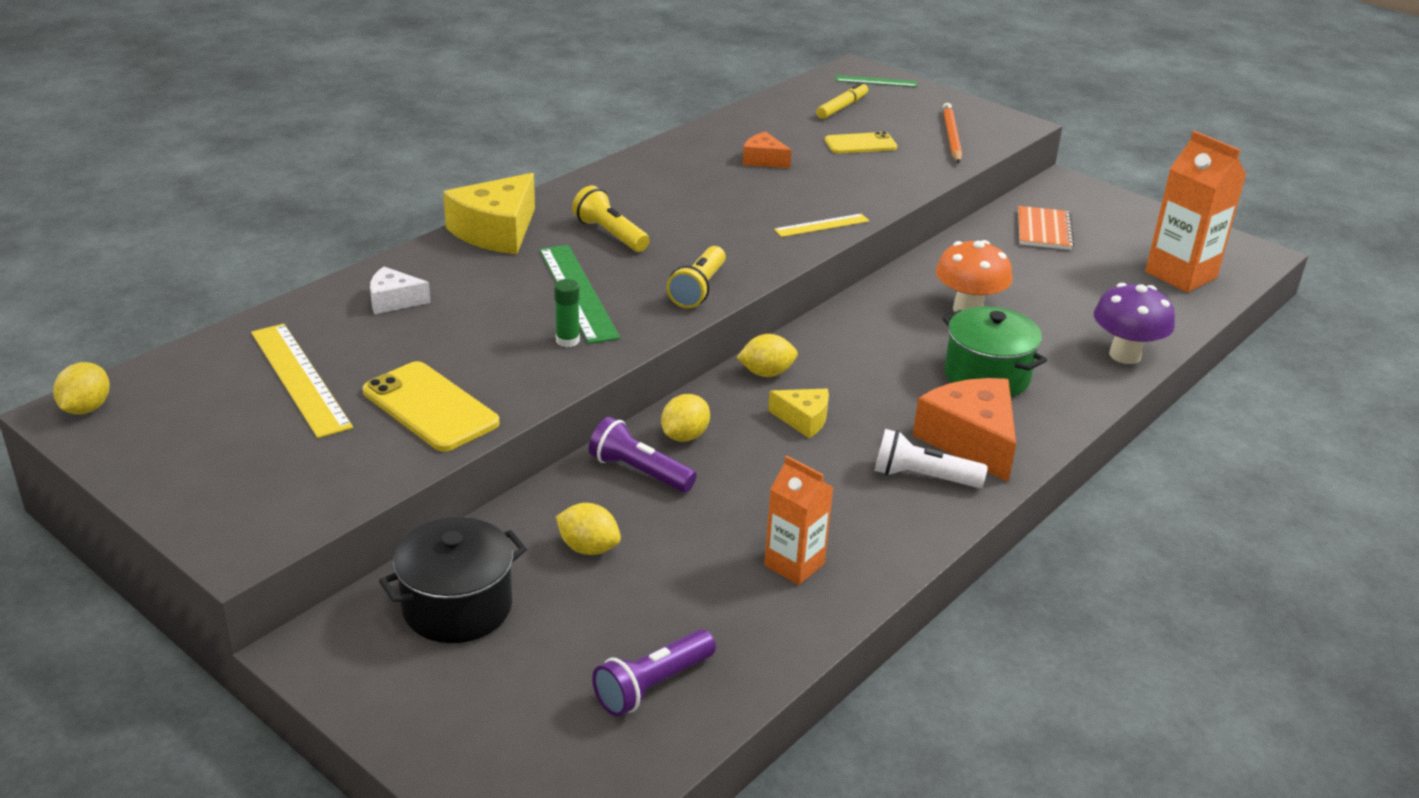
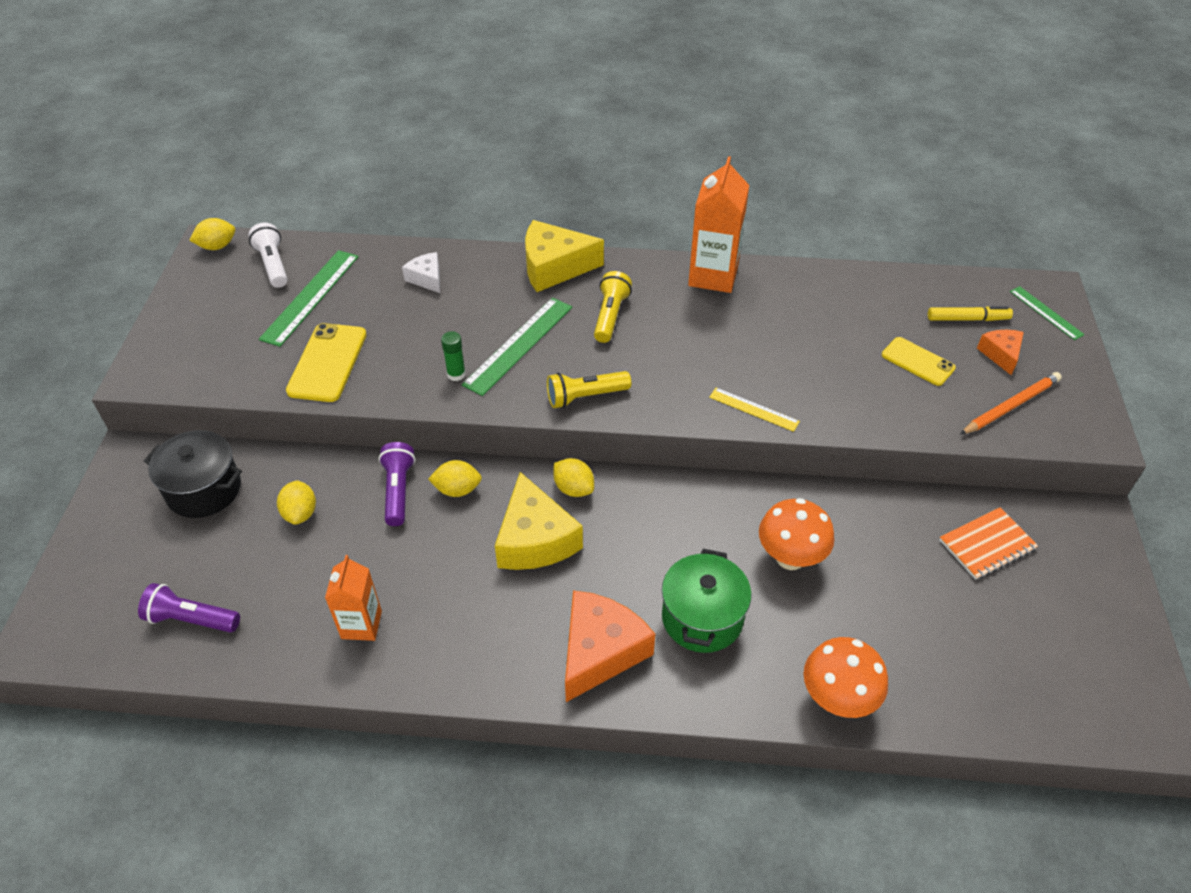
camera: 55 degrees right, 15 degrees up
yellow ruler [251,324,353,438] -> green ruler [259,250,358,347]
orange cheese [743,132,792,168] -> orange cheese moved to [977,330,1024,375]
yellow cheese [768,389,829,438] -> yellow cheese [495,472,583,570], size x1.85
white flashlight [874,429,988,488] -> white flashlight moved to [248,223,287,288]
purple mushroom [1094,283,1175,364] -> orange mushroom [803,637,888,718]
orange carton [1145,131,1246,292] -> orange carton moved to [688,156,749,293]

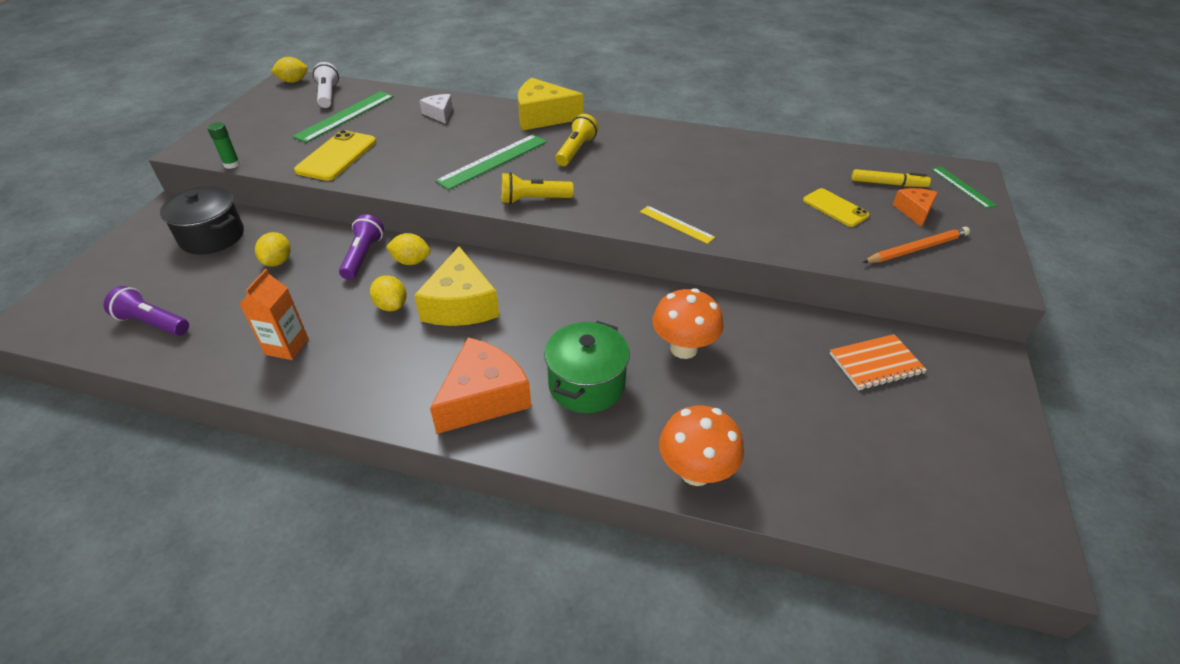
camera: 10 degrees right, 5 degrees down
green glue stick [441,331,466,381] -> green glue stick moved to [207,122,240,169]
yellow lemon [553,458,594,497] -> yellow lemon moved to [370,275,407,311]
orange carton [688,156,749,293] -> none

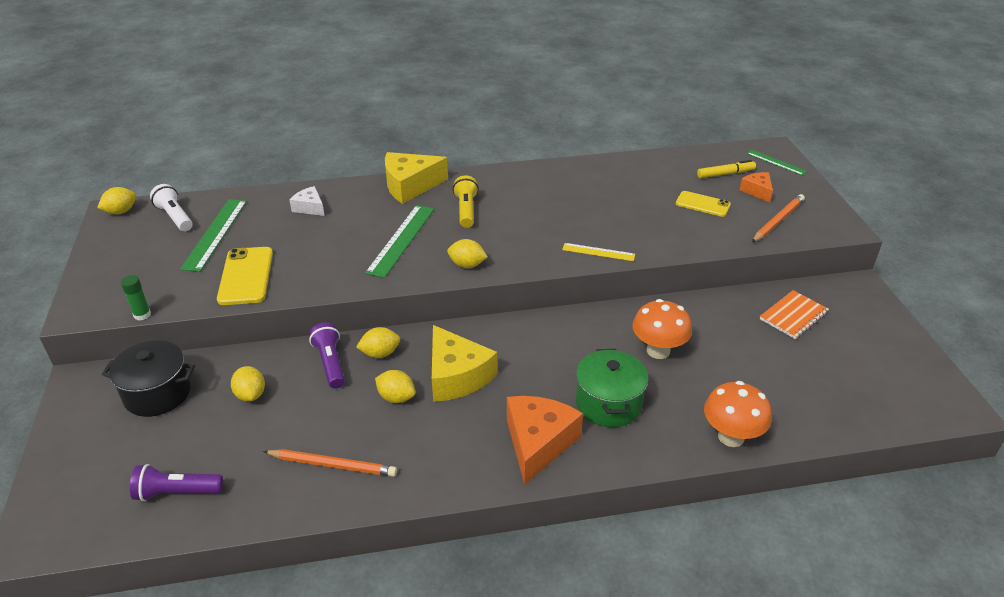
camera: 25 degrees left, 5 degrees down
orange carton [240,269,309,360] -> orange pencil [263,449,397,477]
yellow flashlight [502,172,574,204] -> yellow lemon [447,239,488,268]

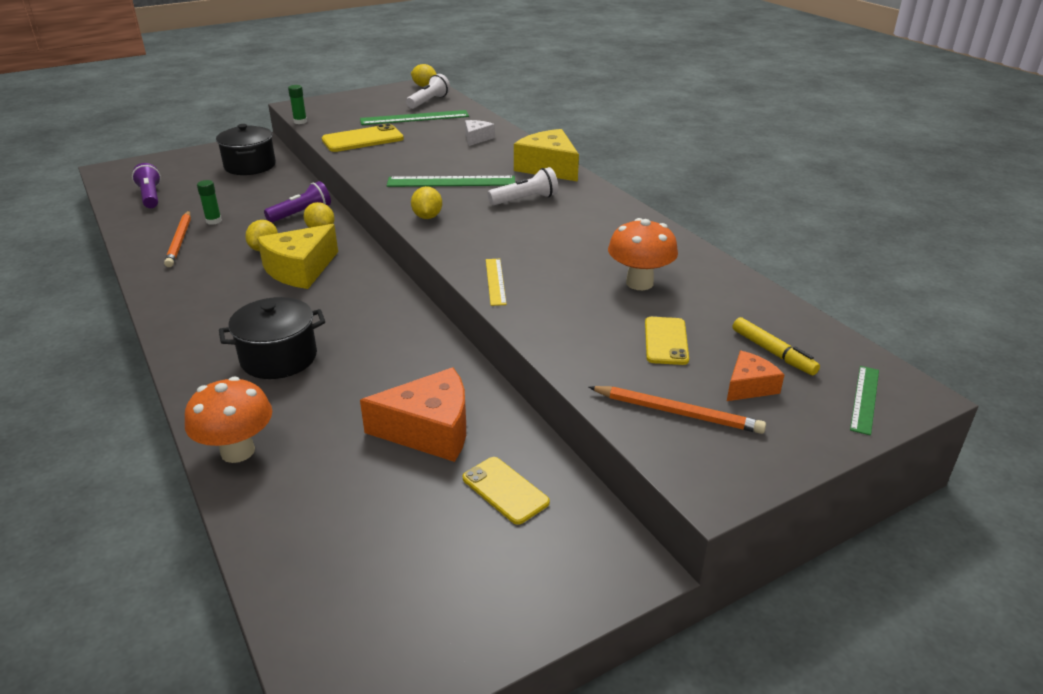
camera: 70 degrees right, 5 degrees down
yellow lemon [231,366,265,402] -> none
yellow flashlight [453,175,479,228] -> white flashlight [488,167,558,205]
orange cheese [507,396,583,485] -> orange cheese moved to [360,367,466,462]
green pot [576,349,648,427] -> black pot [219,297,325,379]
orange mushroom [632,299,692,359] -> orange mushroom moved to [608,218,678,290]
orange notebook [760,290,829,339] -> yellow phone [463,457,550,525]
none -> green glue stick [197,180,222,225]

